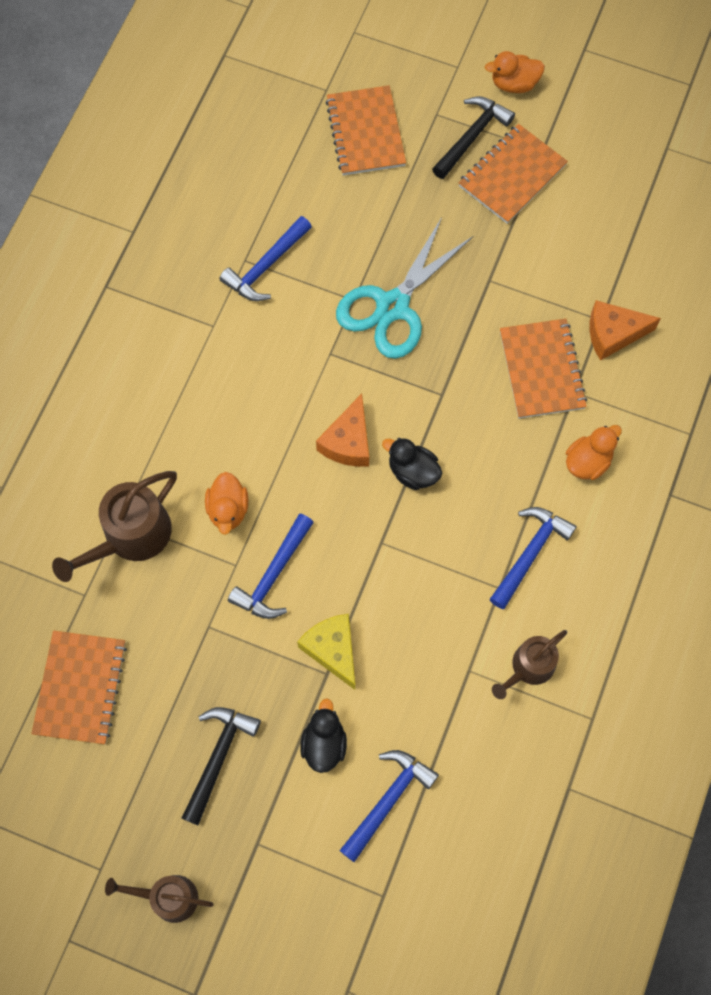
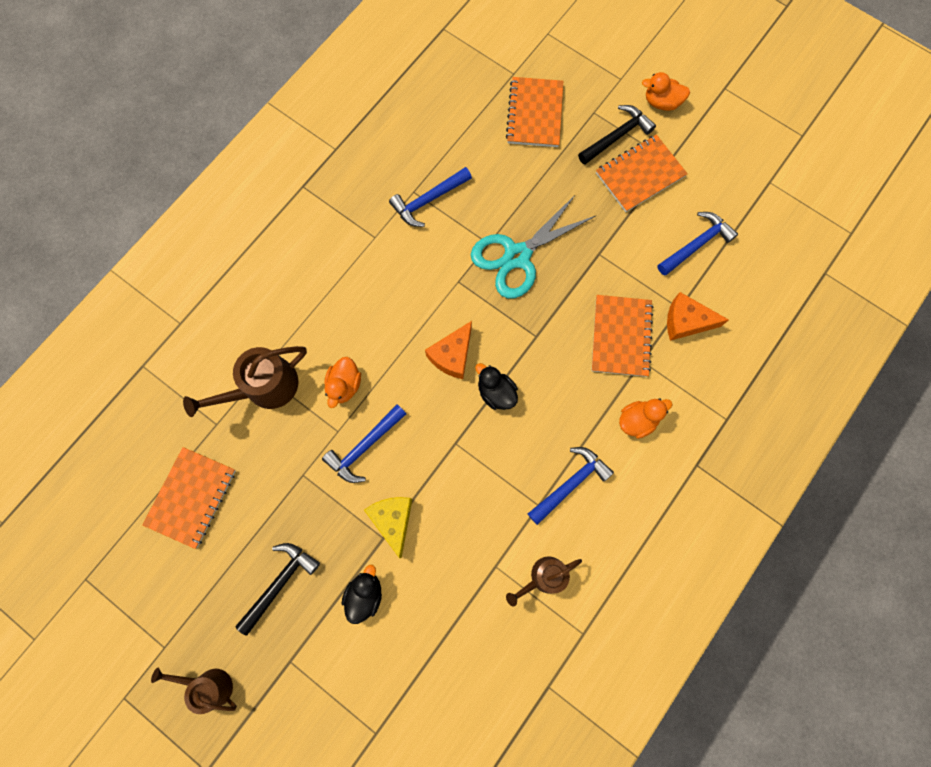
camera: 15 degrees right, 5 degrees up
blue hammer [339,750,439,862] -> blue hammer moved to [657,212,738,276]

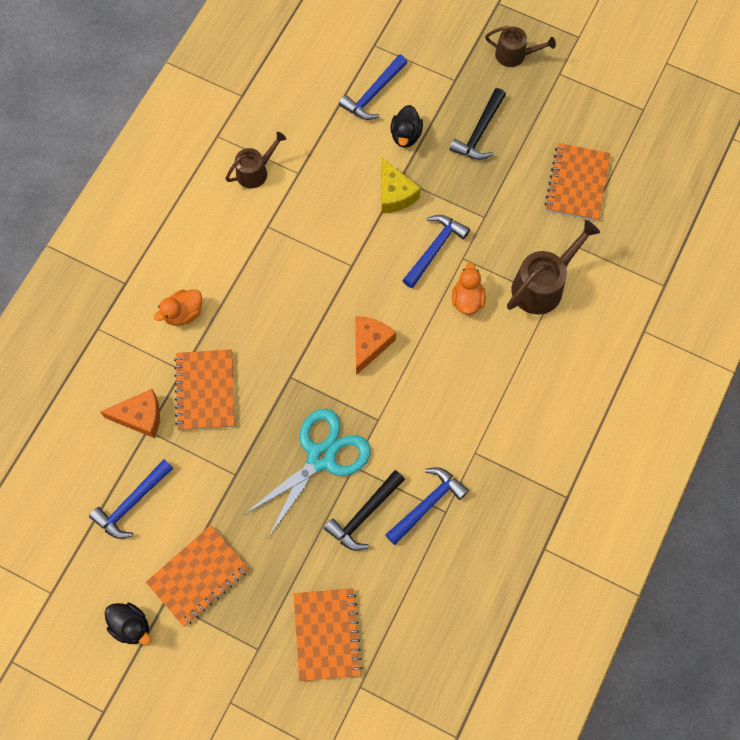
camera: 170 degrees right, 5 degrees down
black duck [475,363,518,410] -> black duck moved to [105,602,151,645]
blue hammer [528,447,614,525] -> blue hammer moved to [339,54,408,120]
black hammer [578,105,656,164] -> black hammer moved to [324,470,405,551]
orange duck [642,72,690,111] -> none

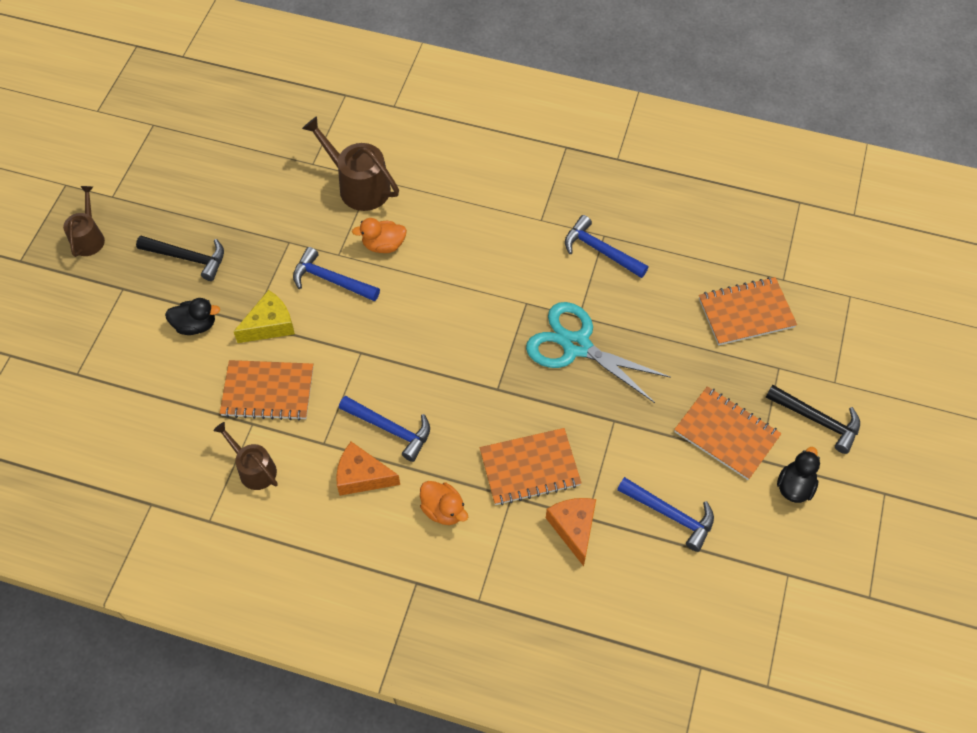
camera: 100 degrees left, 10 degrees down
black hammer [324,470,405,551] -> black hammer moved to [765,385,860,454]
blue hammer [339,54,408,120] -> blue hammer moved to [339,396,430,462]
orange cheese [355,316,396,375] -> orange cheese moved to [336,442,400,496]
orange notebook [544,143,610,221] -> orange notebook moved to [220,360,313,421]

